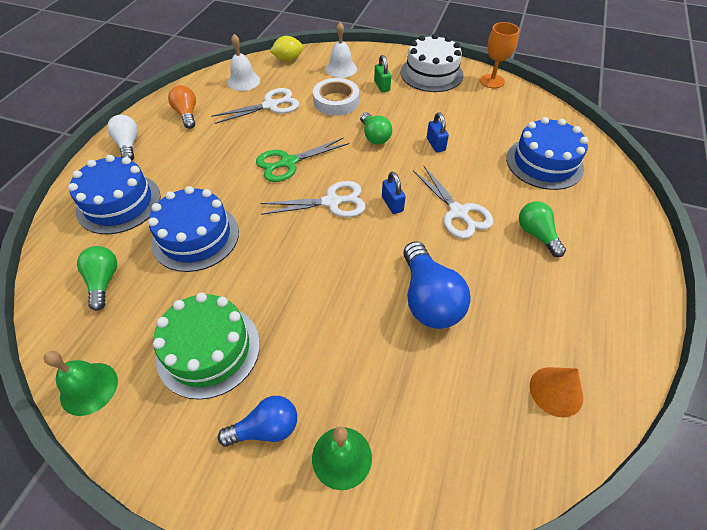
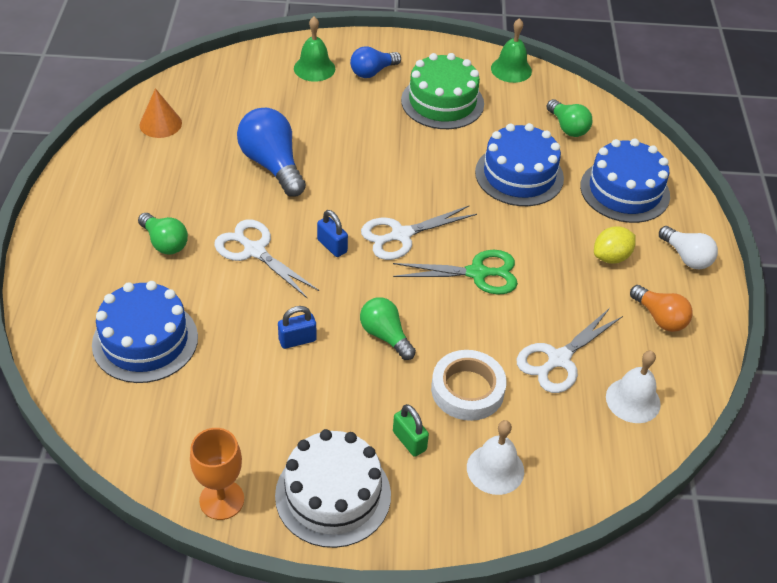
camera: 160 degrees right, 5 degrees down
green scissors [256,137,349,182] -> green scissors turned 45 degrees clockwise [393,250,518,295]
yellow lemon [270,36,303,62] -> yellow lemon moved to [594,227,636,264]
blue padlock [427,112,449,153] -> blue padlock turned 75 degrees counterclockwise [278,306,317,349]

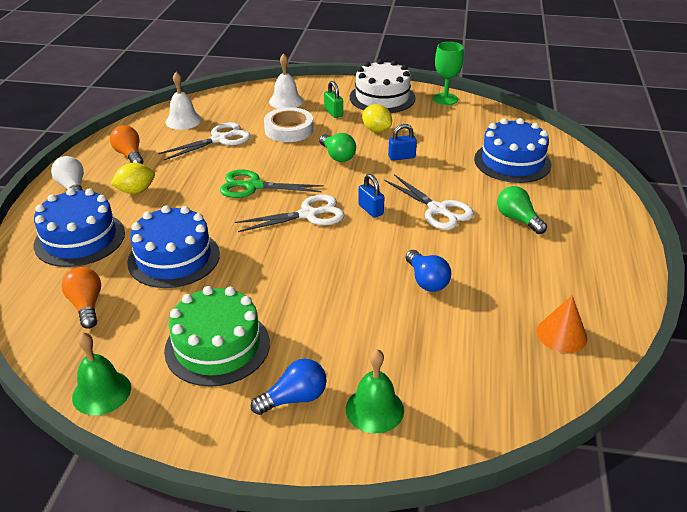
camera: 170 degrees left, 10 degrees down
orange goblet [190,428,244,520] -> green goblet [433,42,464,105]
blue light bulb [237,108,306,197] -> blue light bulb [405,250,451,292], size x0.62
green light bulb [546,99,592,137] -> orange light bulb [62,267,101,329]
none -> yellow lemon [362,104,392,132]

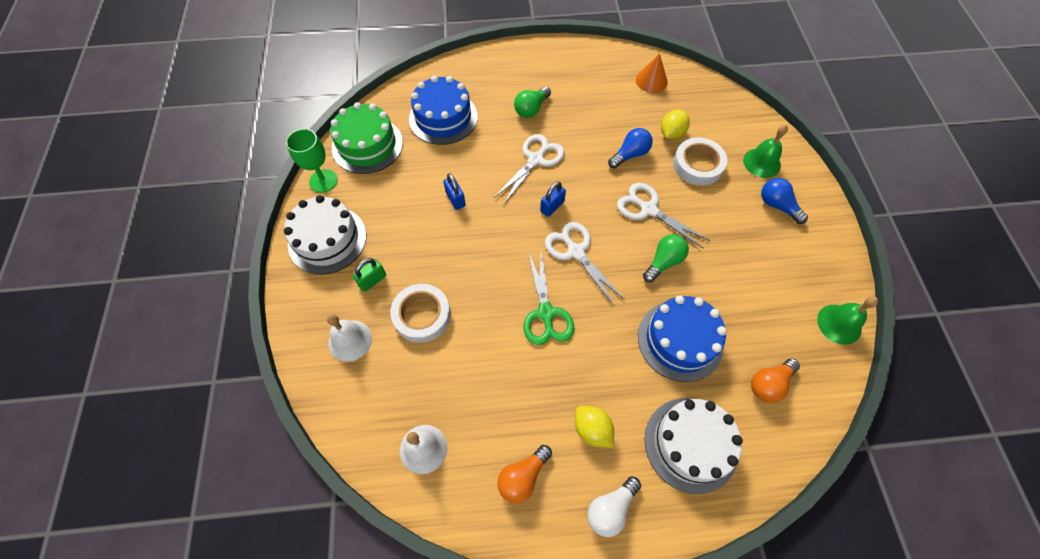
camera: 105 degrees left, 25 degrees up
blue cake [34,188,125,267] -> white cake [644,398,743,494]
white scissors [158,122,251,160] -> white scissors moved to [617,183,710,249]
green cake [164,286,270,387] -> green cake moved to [330,102,403,174]
green light bulb [319,133,356,162] -> green light bulb moved to [643,234,689,282]
yellow lemon [362,104,392,132] -> yellow lemon moved to [661,109,690,140]
none -> white tape [673,137,727,186]

